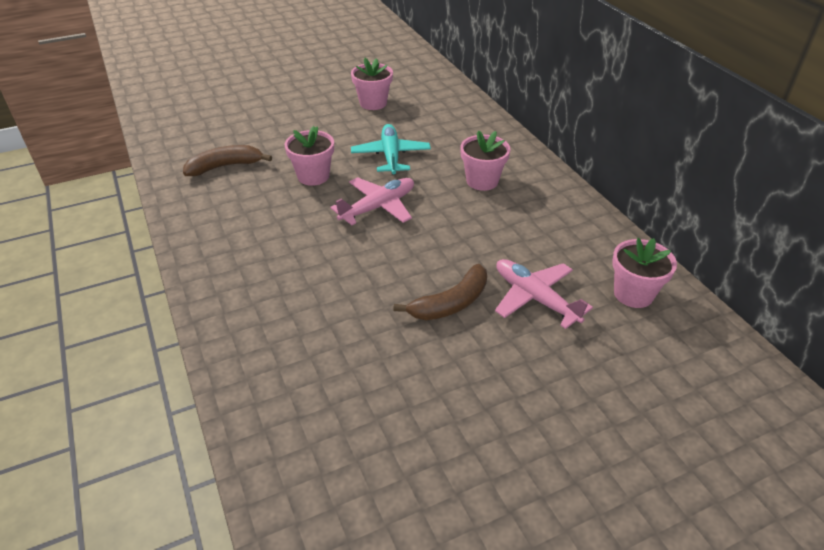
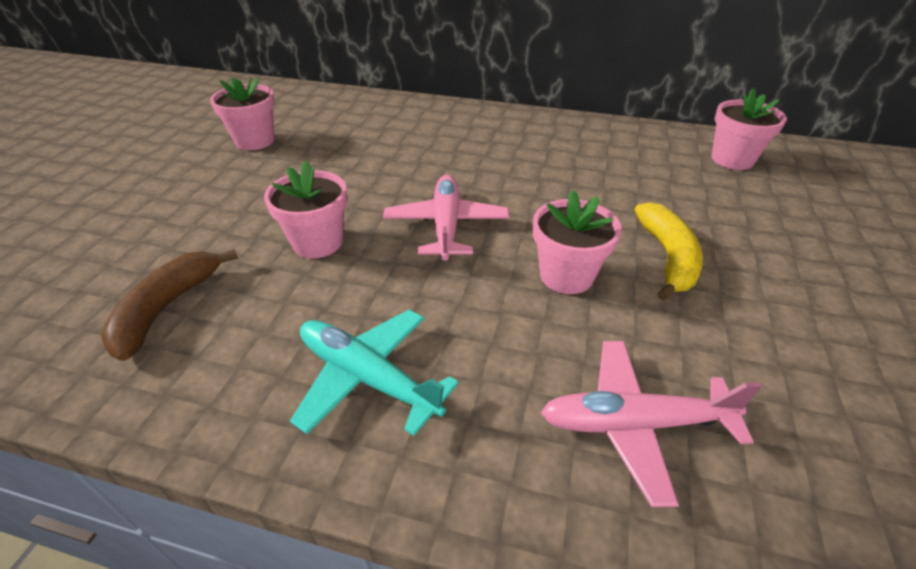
camera: 50 degrees left, 0 degrees up
turquoise plane [351,124,431,175] -> turquoise plane moved to [290,310,459,436]
brown banana [393,264,487,320] -> yellow banana [635,202,703,301]
pink flower pot [460,131,510,191] -> pink flower pot moved to [533,190,622,294]
pink plane [495,259,593,329] -> pink plane moved to [541,341,762,507]

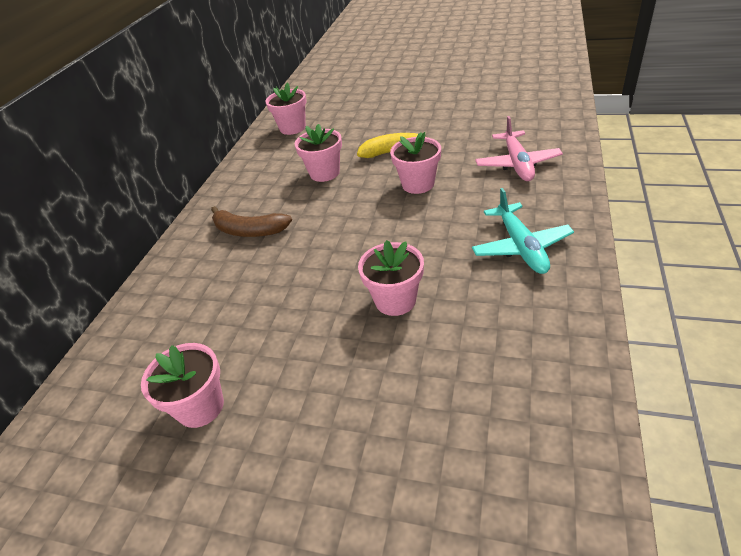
camera: 85 degrees left, 0 degrees up
brown banana [101,249,238,361] -> brown banana moved to [211,206,292,237]
turquoise plane [290,310,459,436] -> turquoise plane turned 45 degrees counterclockwise [472,188,574,274]
pink plane [383,175,509,261] -> none
none -> pink flower pot [295,124,342,182]

